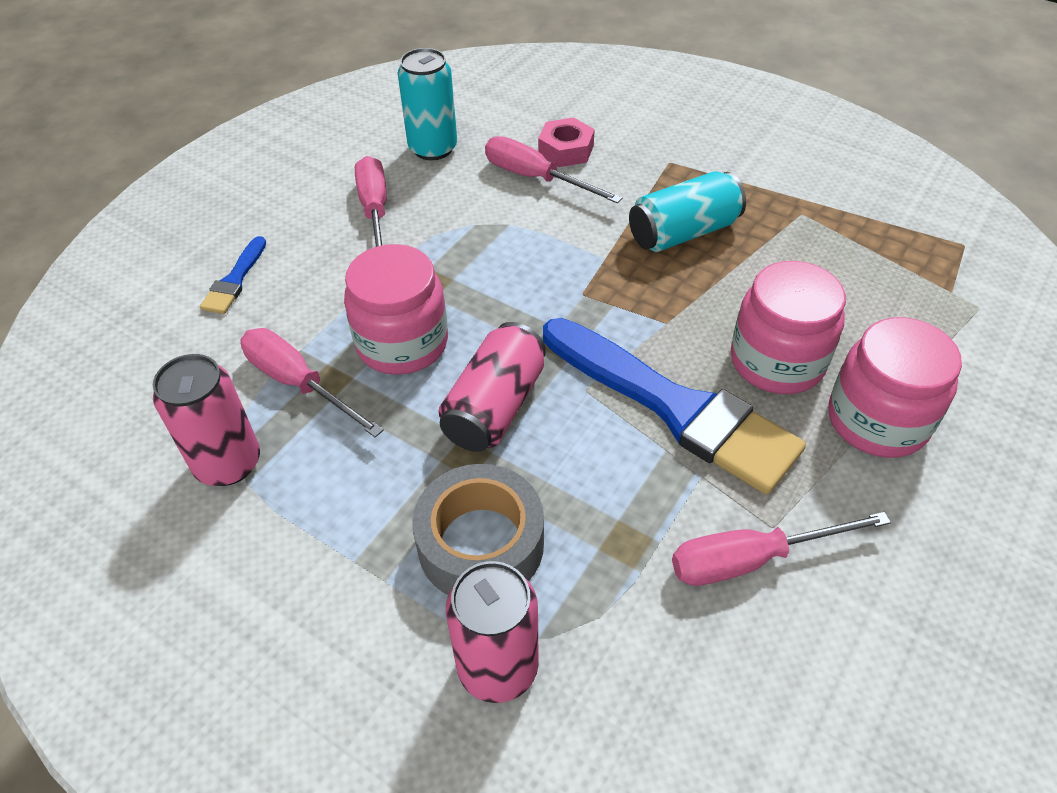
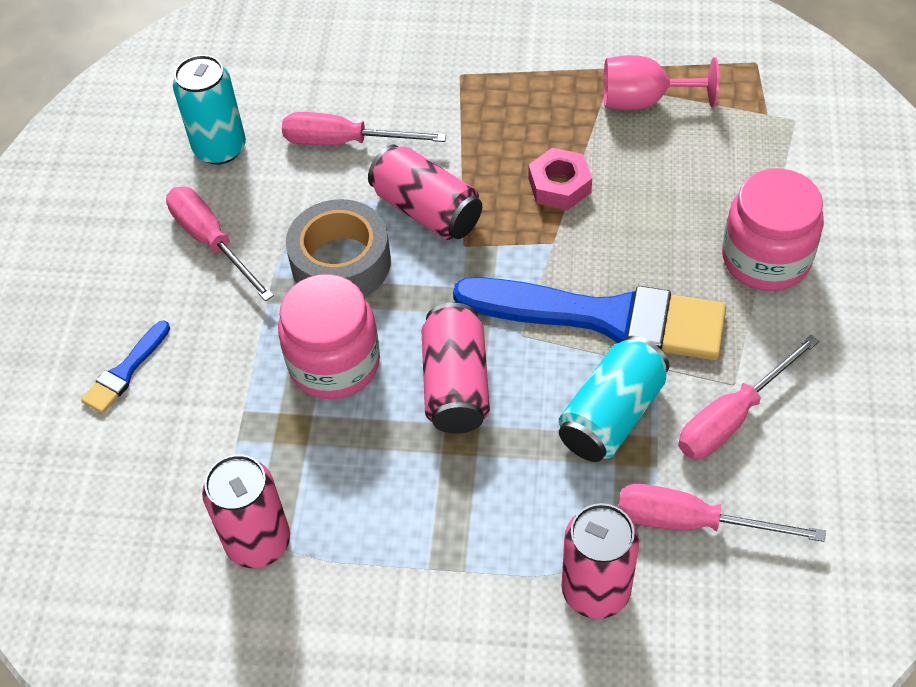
camera: 25 degrees left, 5 degrees up
blue brush [200,236,266,314] -> blue brush turned 45 degrees clockwise [81,320,170,414]
pink screwdriver [241,328,384,437] -> pink screwdriver moved to [618,484,826,542]
grey tape [412,464,544,595] -> grey tape moved to [286,199,391,297]
pink nut [538,117,595,167] -> pink nut moved to [529,148,592,210]
turquoise can [629,171,746,252] -> turquoise can moved to [559,336,669,462]
pink jar [731,261,846,394] -> none
none -> pink can [368,145,482,240]
none -> pink goblet [603,55,719,110]

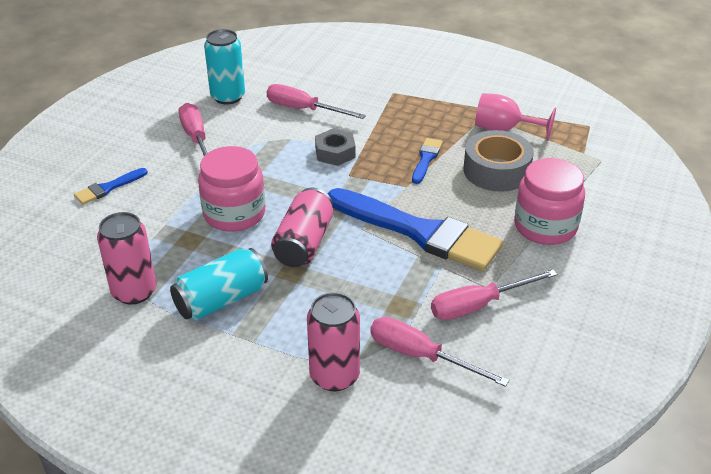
camera: 15 degrees right, 15 degrees down
grey tape [286,199,391,297] -> grey tape moved to [463,130,534,192]
pink can [368,145,482,240] -> grey nut [315,129,356,166]
pink nut [529,148,592,210] -> blue brush [412,138,443,184]
turquoise can [559,336,669,462] -> turquoise can moved to [170,248,268,321]

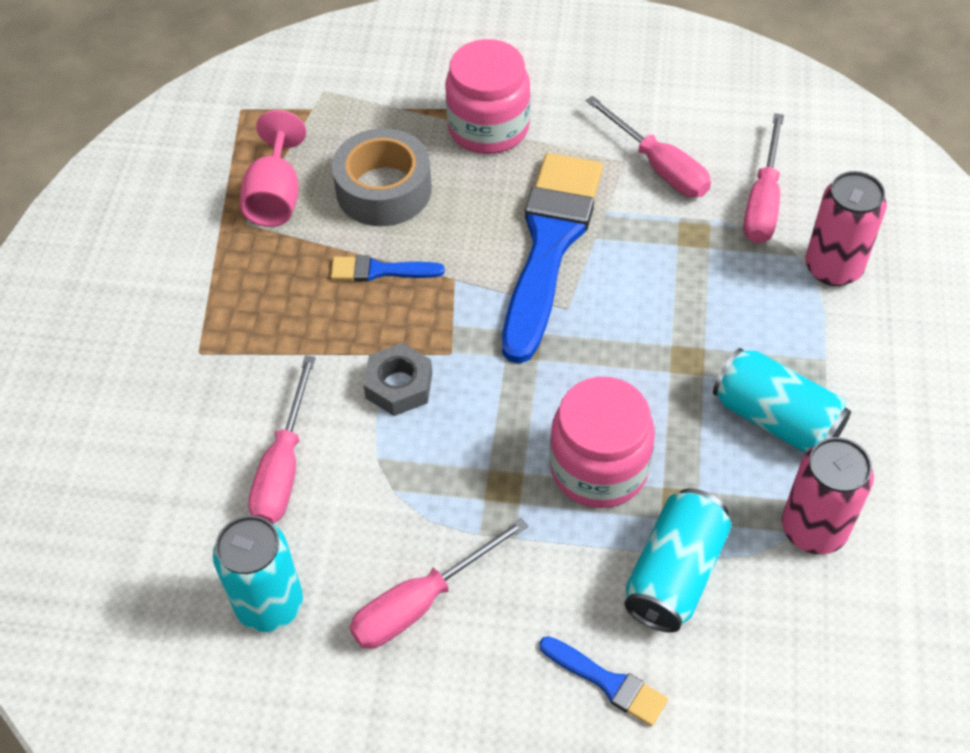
camera: 105 degrees left, 15 degrees up
pink can [271,188,333,267] -> none
none -> turquoise can [624,488,732,633]

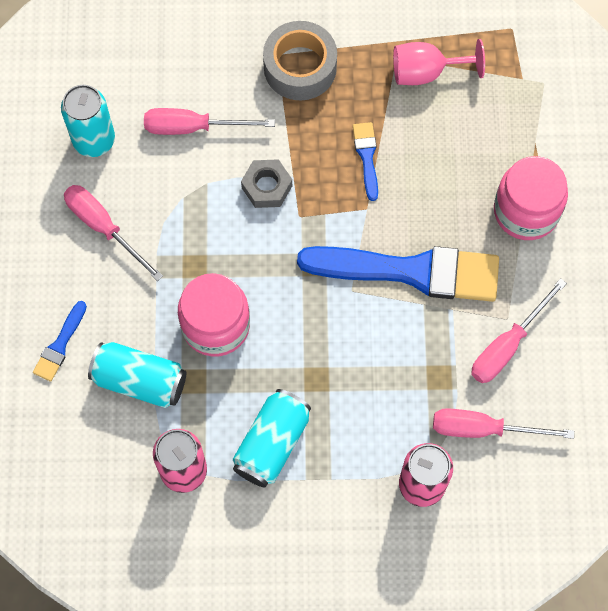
camera: 80 degrees right, 15 degrees up
grey tape [332,128,432,226] -> grey tape moved to [263,21,337,100]

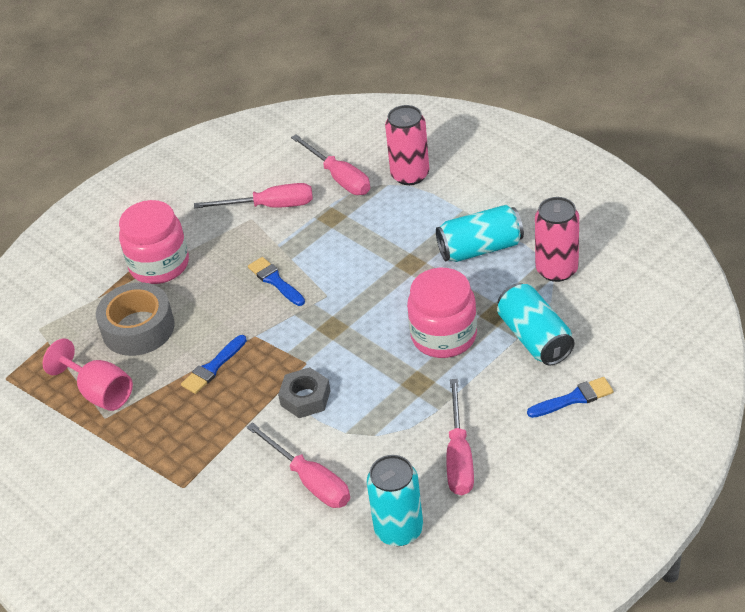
camera: 130 degrees left, 25 degrees down
grey tape [263,21,337,100] -> grey tape moved to [96,282,175,356]
blue brush [297,246,499,302] -> blue brush [248,257,305,306], size x0.43

